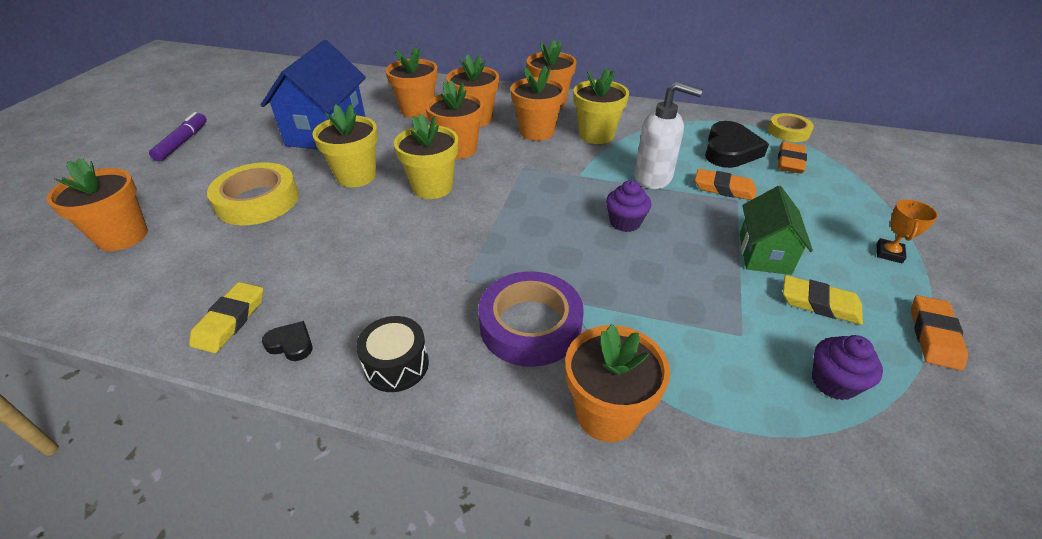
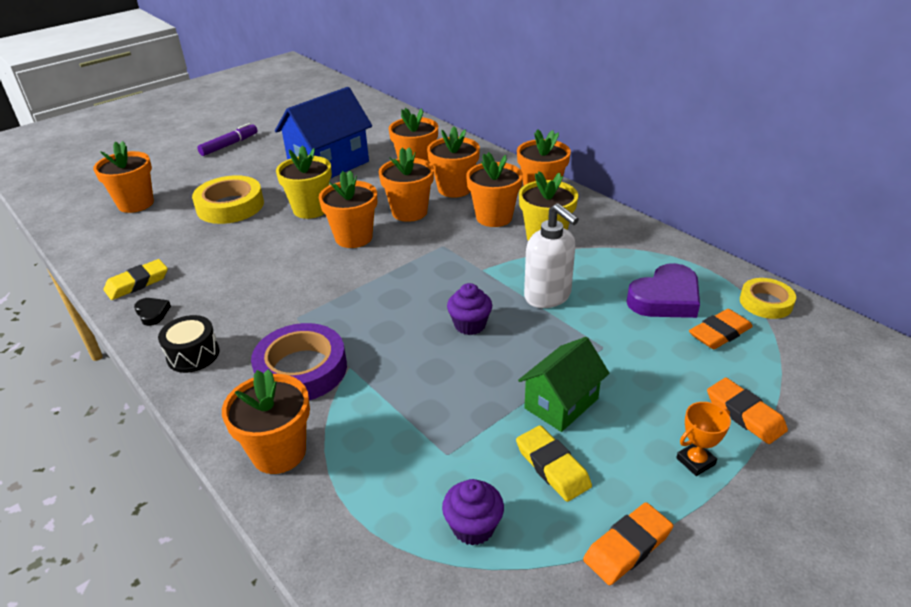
camera: 35 degrees right, 5 degrees down
yellow flower pot [394,114,459,199] -> orange flower pot [319,171,377,248]
orange eraser [695,169,756,200] -> orange eraser moved to [707,378,788,444]
black heart [705,121,769,168] -> purple heart [626,263,700,318]

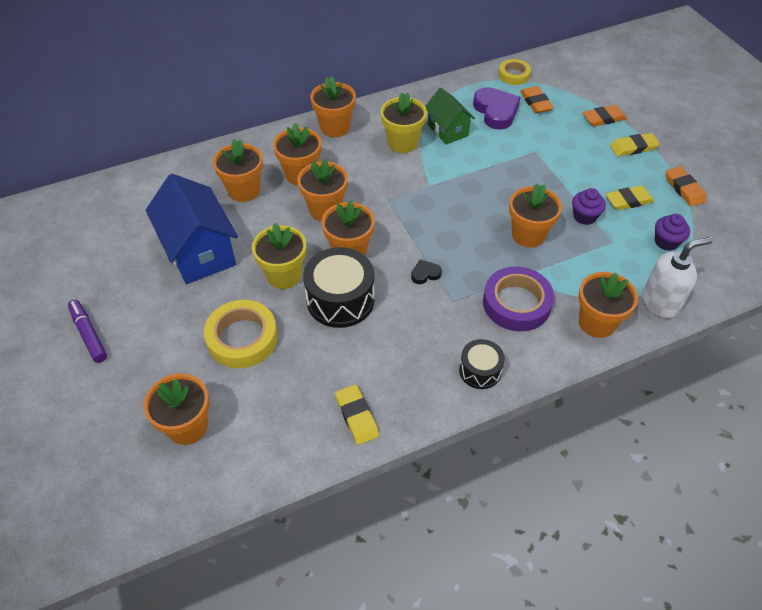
camera: 75 degrees left, 15 degrees up
black heart [134,298,171,326] -> black heart moved to [411,260,442,284]
purple cupcake [447,283,492,335] -> purple cupcake moved to [572,188,606,225]
orange flower pot [466,152,523,227] -> orange flower pot moved to [509,183,562,248]
green house [518,337,609,432] -> green house moved to [425,88,475,145]
white soap dispenser [524,203,579,308] -> white soap dispenser moved to [642,237,713,318]
orange trophy [676,402,731,476] -> yellow eraser [610,133,660,156]
none -> black drum [303,247,375,328]

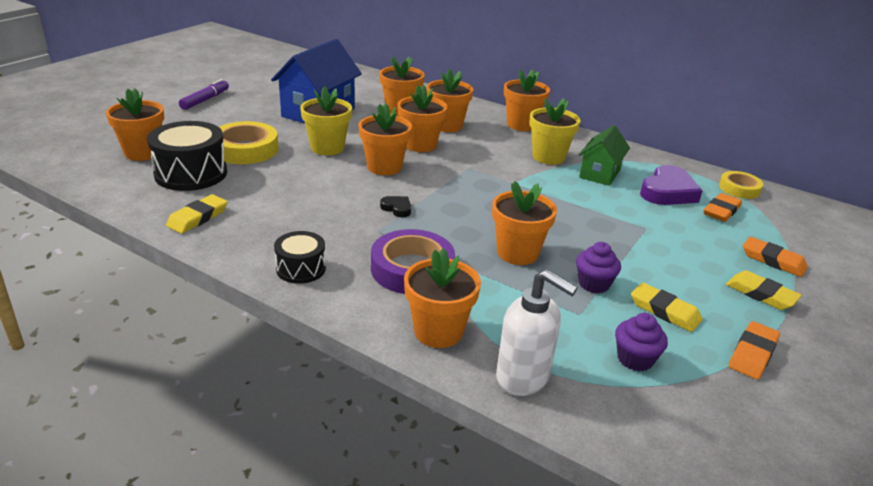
camera: 55 degrees right, 20 degrees down
black drum [303,247,375,328] -> black drum moved to [147,121,227,191]

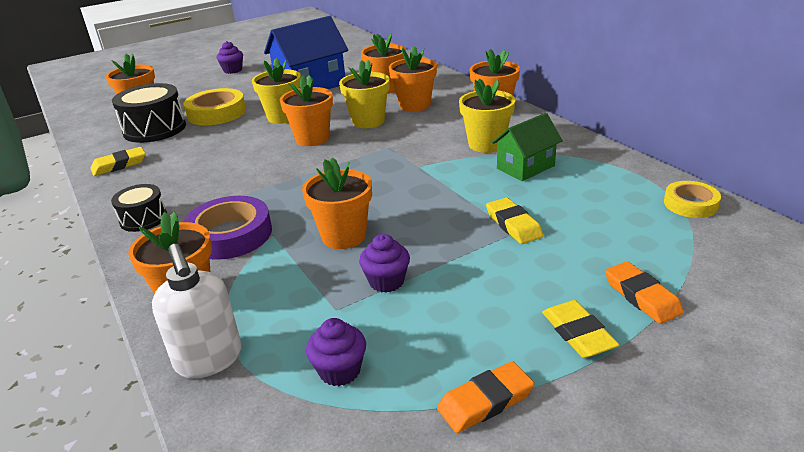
camera: 30 degrees right, 0 degrees up
purple marker [179,79,229,110] -> purple cupcake [216,41,243,74]
black heart [380,196,411,217] -> none
orange flower pot [398,85,447,152] -> yellow flower pot [339,60,390,128]
yellow eraser [631,283,702,332] -> yellow eraser moved to [486,198,543,244]
purple heart [640,165,702,205] -> none
orange eraser [704,193,742,222] -> none

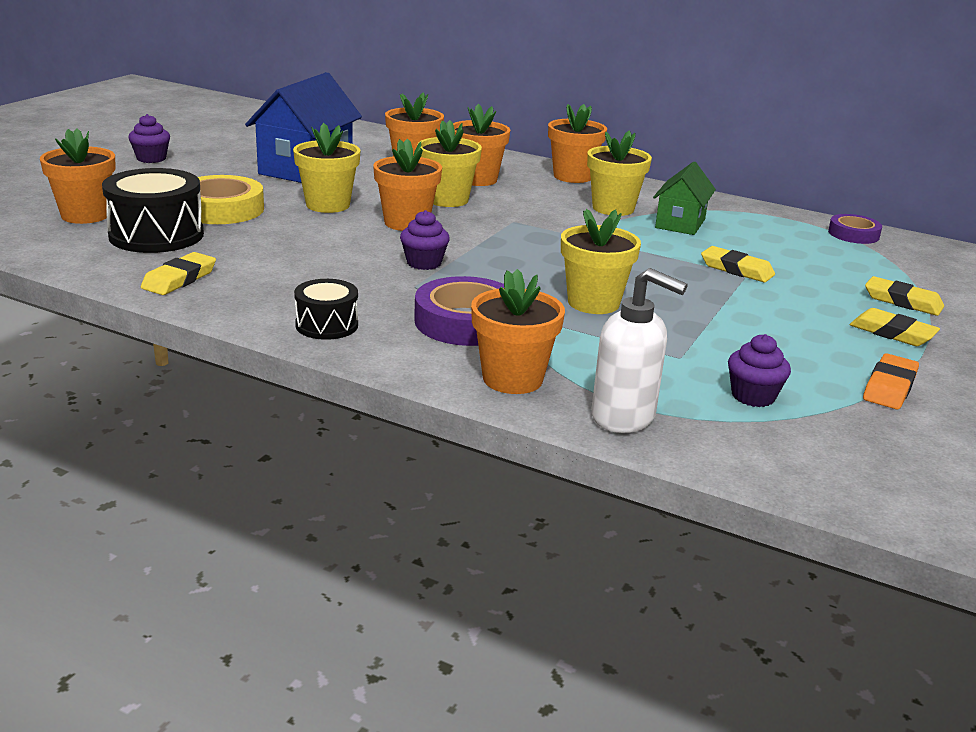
camera: 35 degrees left, 5 degrees down
orange flower pot [302,157,372,249] -> yellow flower pot [561,209,641,314]
purple cupcake [359,234,410,293] -> purple cupcake moved to [400,210,450,270]
orange eraser [605,261,684,324] -> yellow eraser [865,276,944,316]
yellow tape [664,181,721,218] -> purple tape [828,214,882,244]

